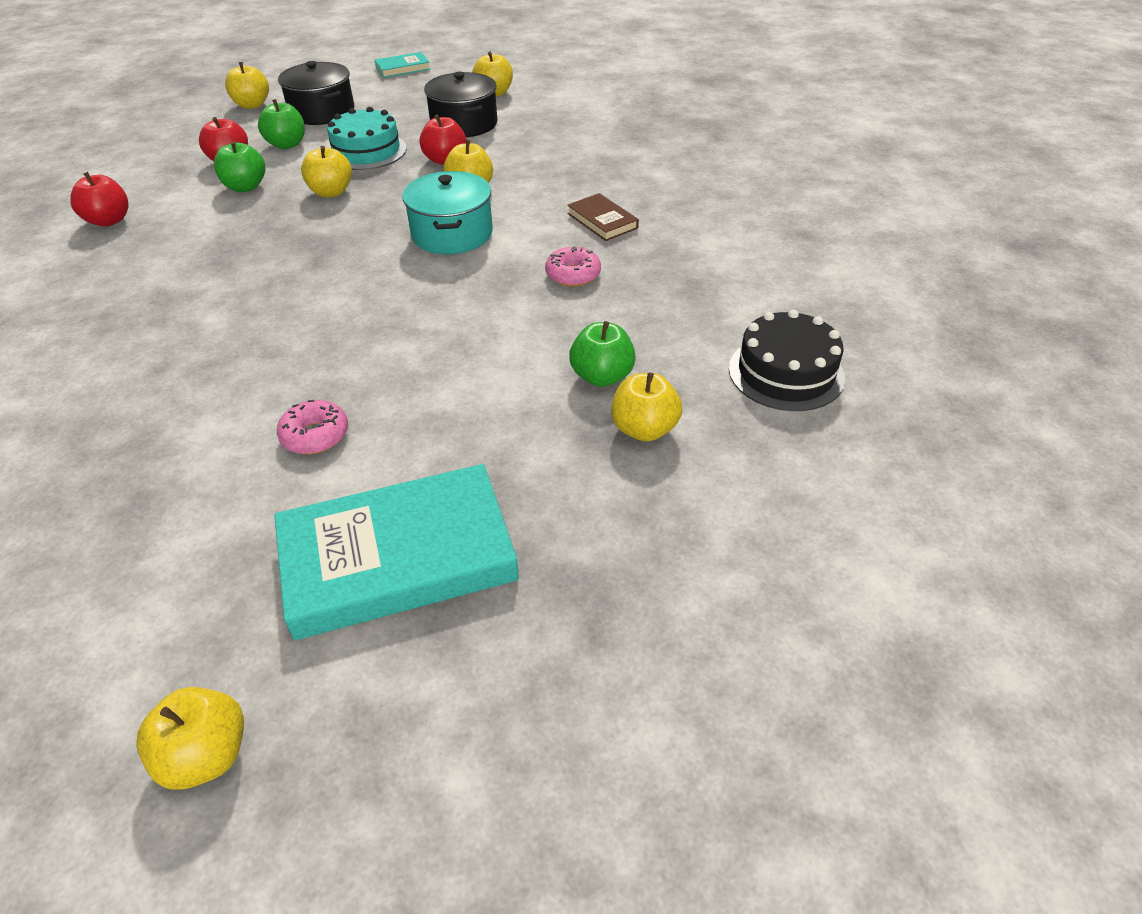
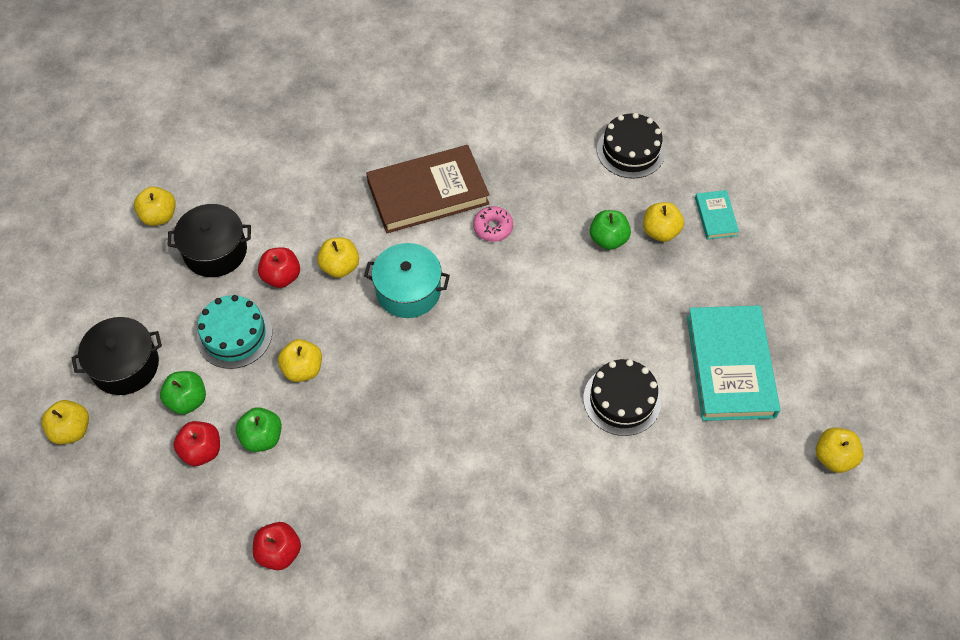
camera: 75 degrees left, 15 degrees up
pink donut [277,400,348,454] -> black cake [583,359,661,436]
turquoise book [375,52,431,78] -> turquoise book moved to [695,190,739,240]
brown book [567,193,639,241] -> brown book [366,145,490,233], size x2.13

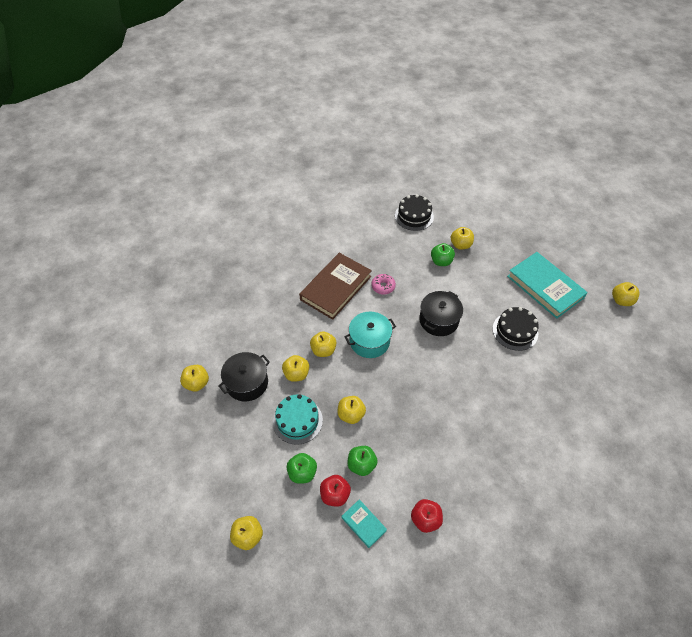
camera: 35 degrees left, 5 degrees down
black pot [71,317,162,395] -> black pot moved to [419,291,463,336]
red apple [258,247,300,288] -> yellow apple [282,355,309,382]
turquoise book [695,190,739,240] -> turquoise book moved to [341,499,387,548]

